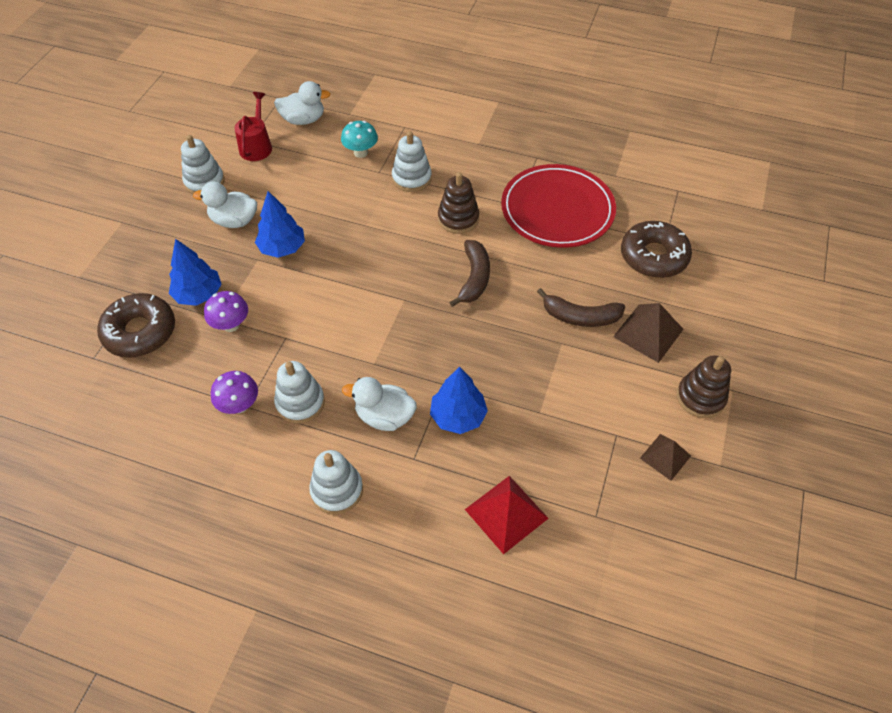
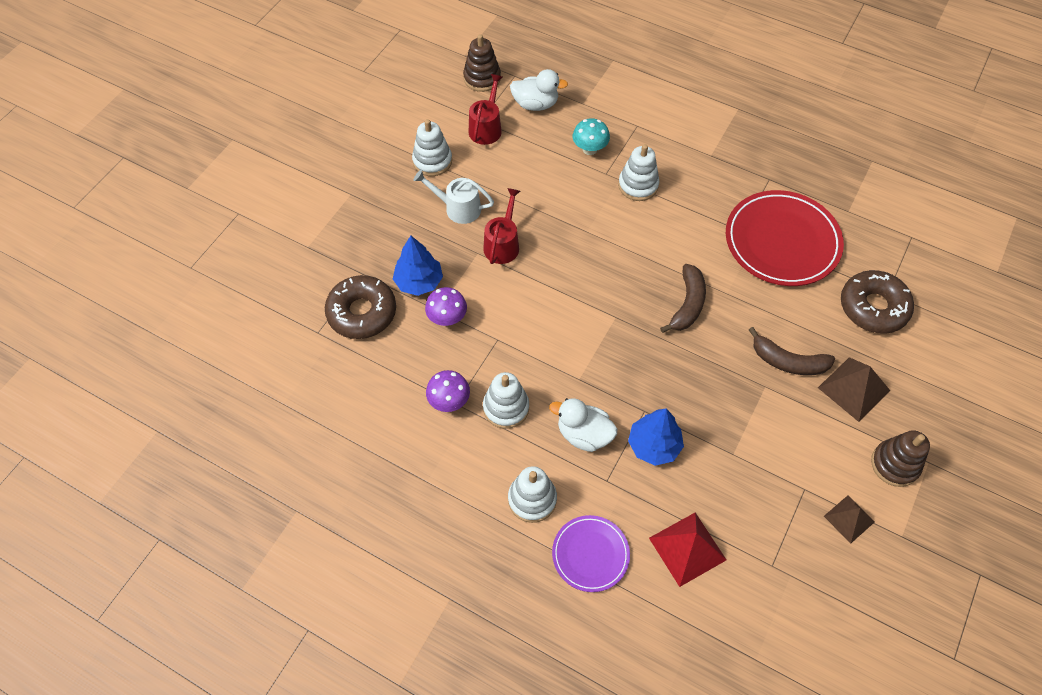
camera: 10 degrees right, 5 degrees up
white duck [193,182,257,228] -> white watering can [413,170,494,224]
blue tree [255,191,305,258] -> red watering can [483,188,520,264]
brown stacking toy [438,172,479,234] -> brown stacking toy moved to [463,34,501,92]
none -> purple plate [552,515,630,592]

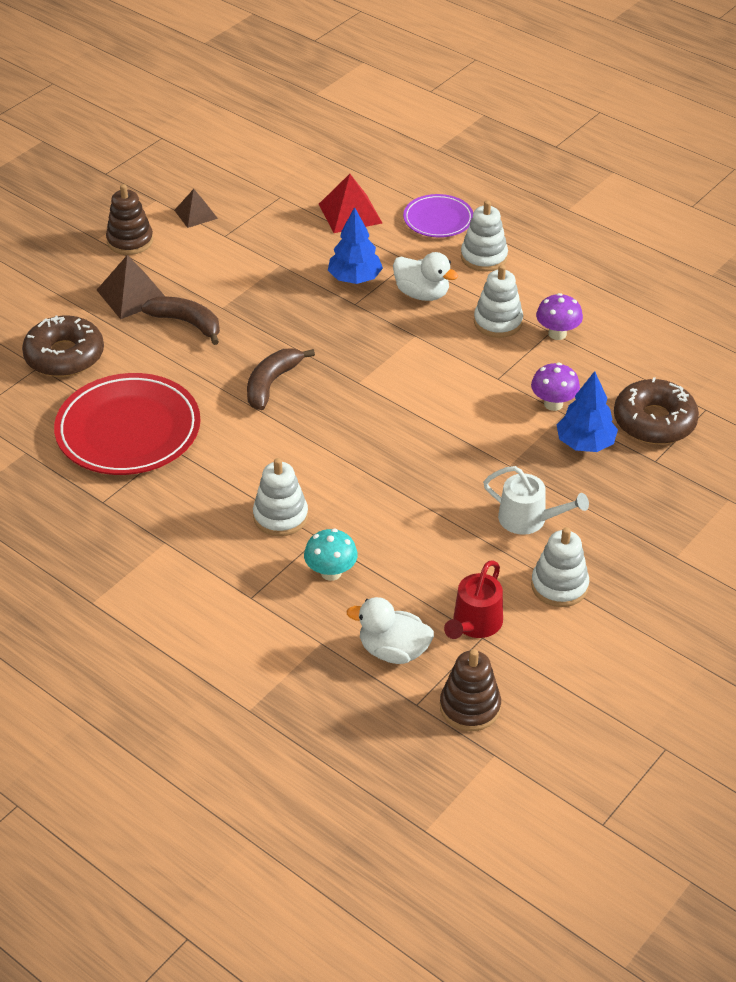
camera: 170 degrees left, 15 degrees down
red watering can [483,188,520,264] -> none

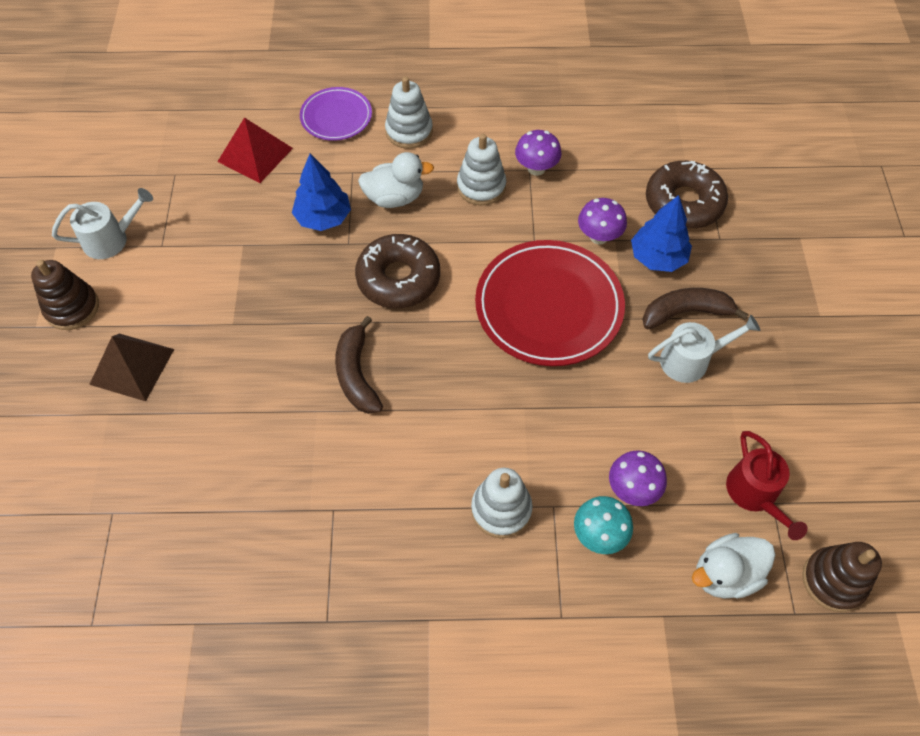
camera: 40 degrees left, 15 degrees up
brown donut [22,315,104,377] -> brown donut moved to [355,234,440,308]
red plate [54,373,201,475] -> red plate moved to [475,240,625,366]
brown banana [141,296,220,345] -> brown banana moved to [642,288,749,329]
brown pyramid [174,189,218,228] -> white watering can [52,188,153,259]
white stacking toy [531,527,589,607] -> none
none -> purple mushroom [609,450,667,506]

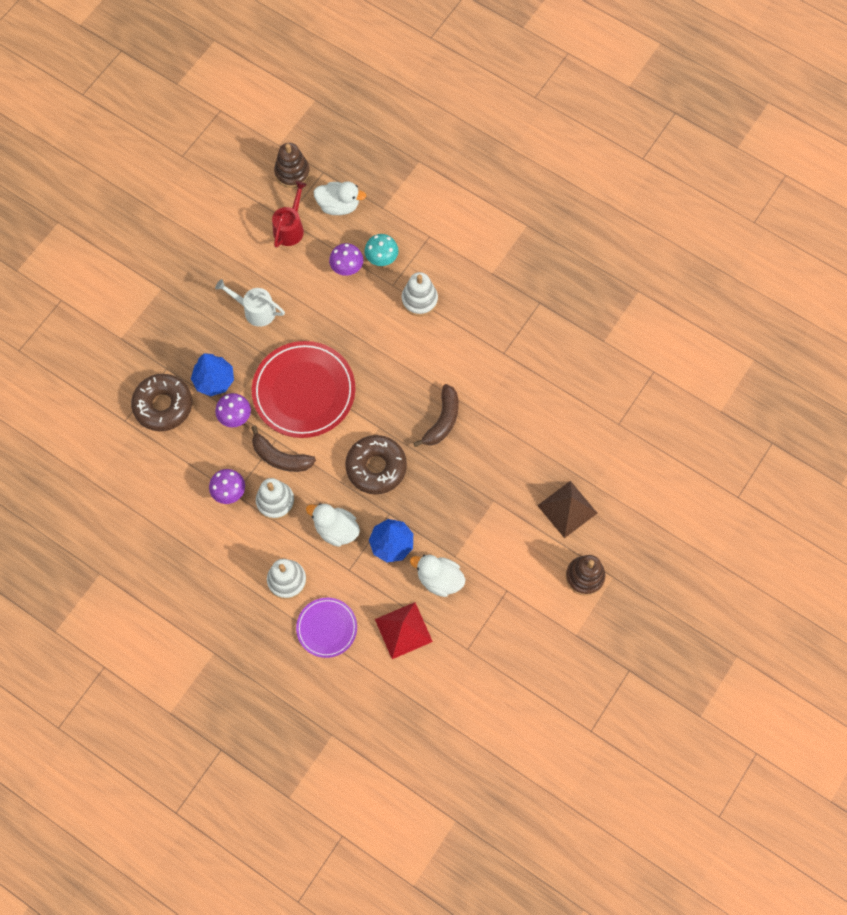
camera: 145 degrees left, 10 degrees up
white watering can [52,188,153,259] -> none
brown banana [642,288,749,329] -> brown banana moved to [251,426,316,472]
none -> white duck [410,555,466,597]

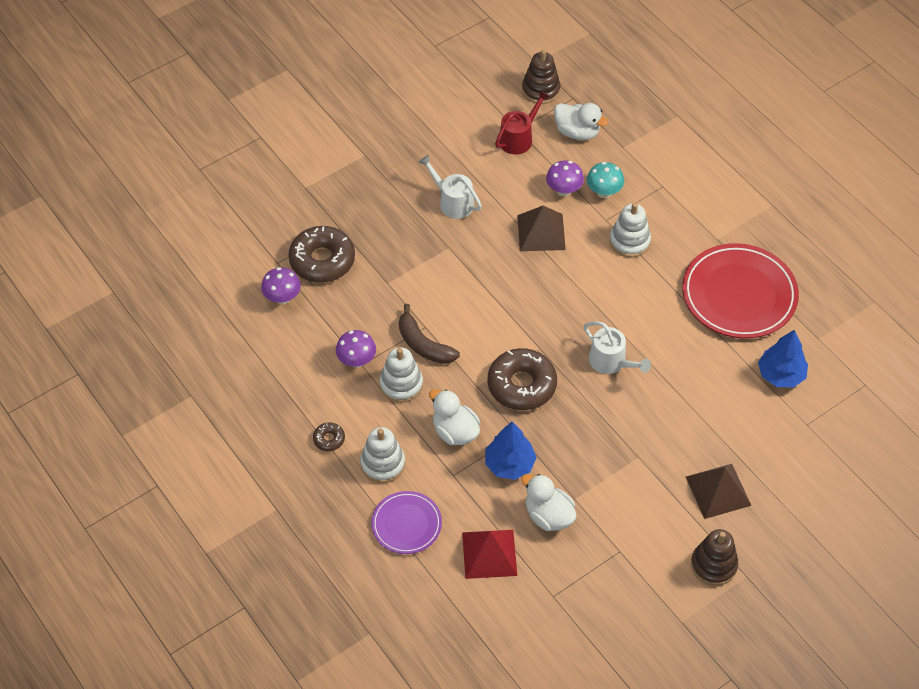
camera: 20 degrees right, 15 degrees down
blue tree [191,353,234,396] -> blue tree moved to [758,330,808,387]
purple mushroom [215,393,251,427] -> purple mushroom moved to [261,267,301,305]
red plate [252,341,355,438] -> red plate moved to [682,243,799,339]
brown banana [413,384,458,447] -> white watering can [584,321,651,374]
none -> brown donut [313,422,345,451]
none -> brown pyramid [517,206,566,251]

